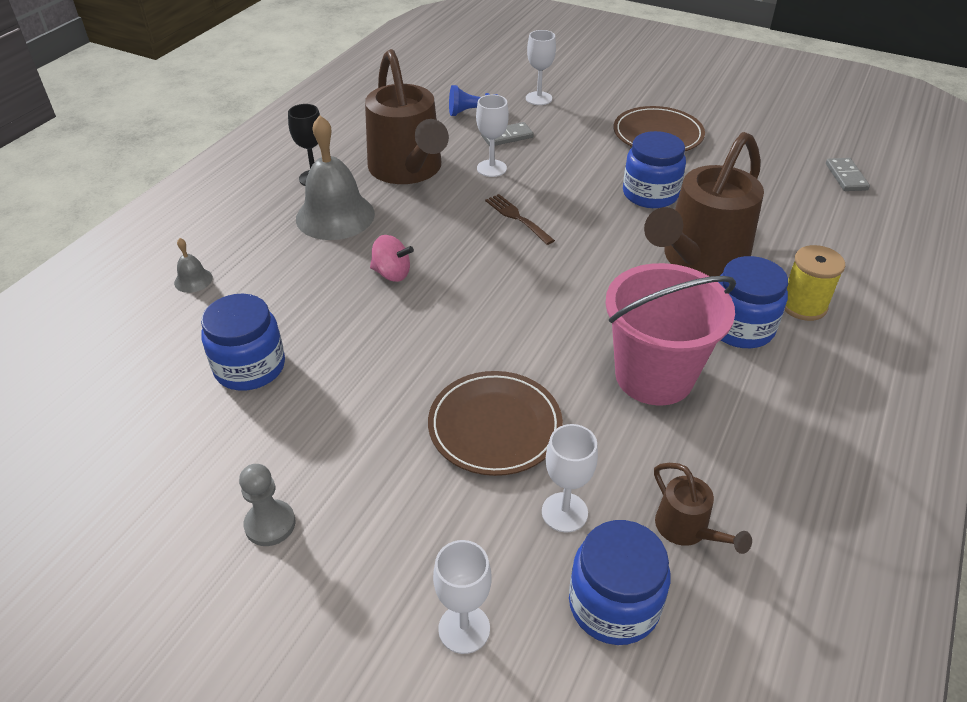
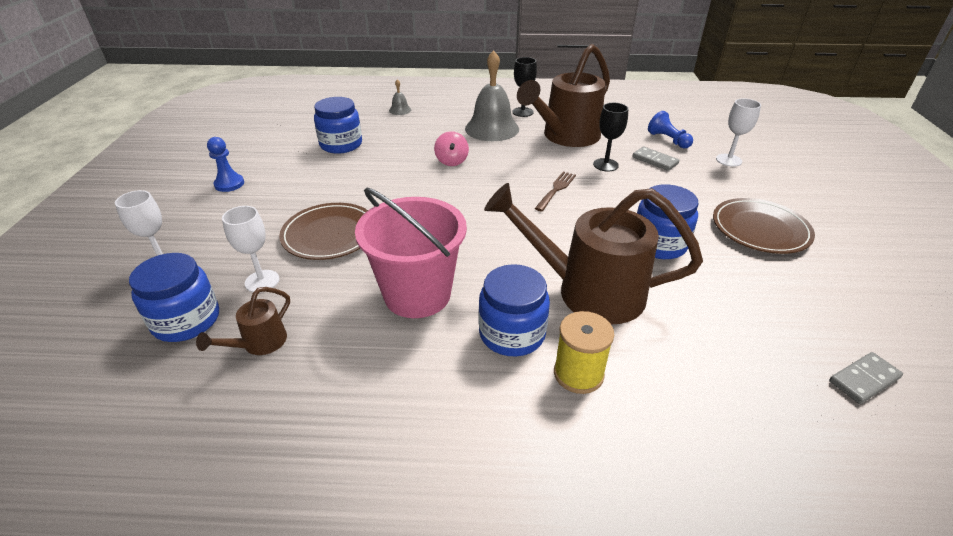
camera: 65 degrees right, 5 degrees down
grey pawn [239,464,296,546] -> blue pawn [207,137,244,192]
white goblet [476,95,509,177] -> black goblet [593,103,628,171]

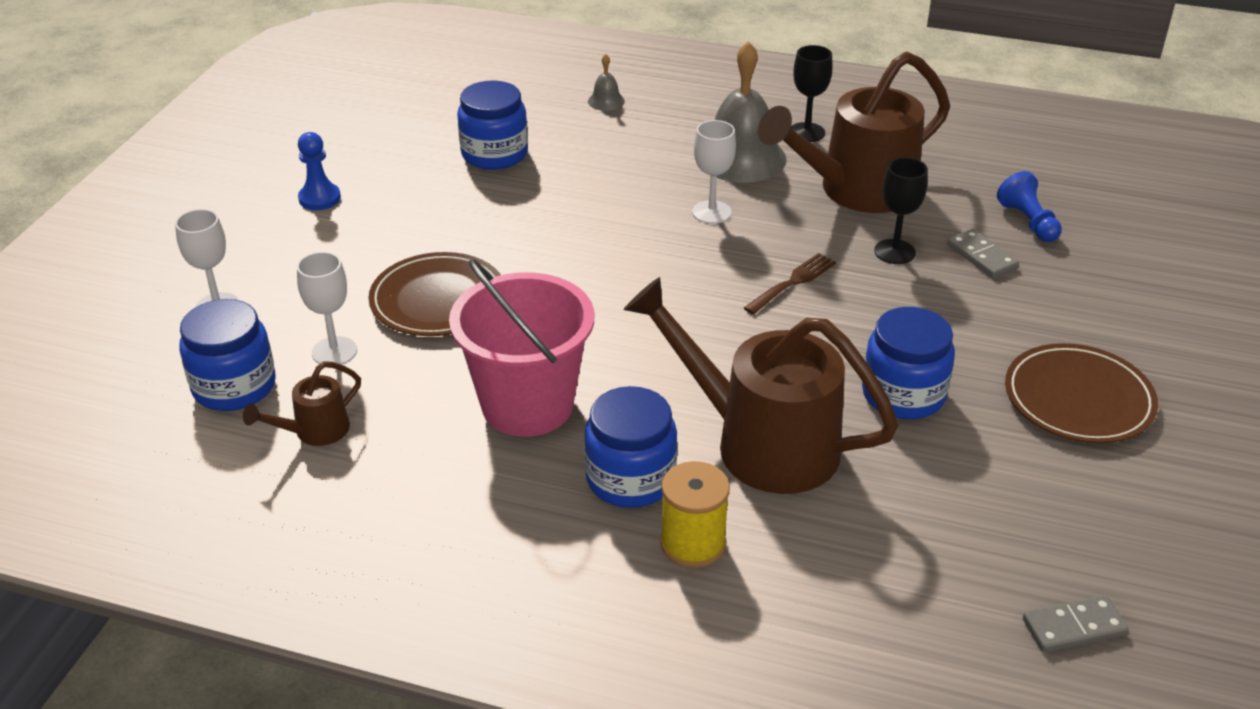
camera: 15 degrees right, 0 degrees up
pink spinning top [434,131,469,166] -> none
white goblet [716,98,761,167] -> white goblet moved to [692,120,736,224]

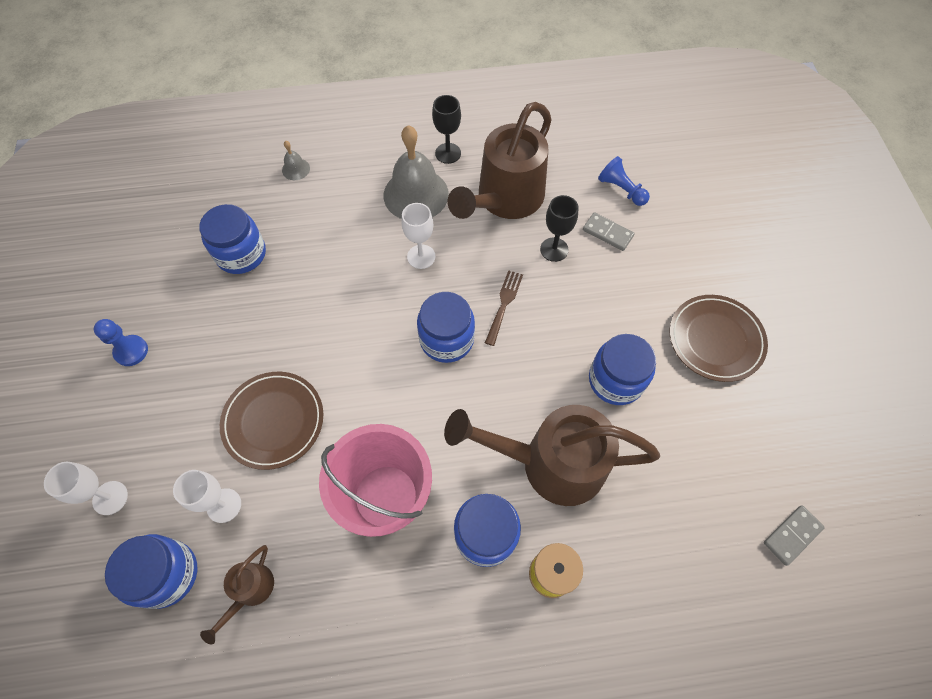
camera: 25 degrees left, 25 degrees up
none -> blue jar [417,292,475,363]

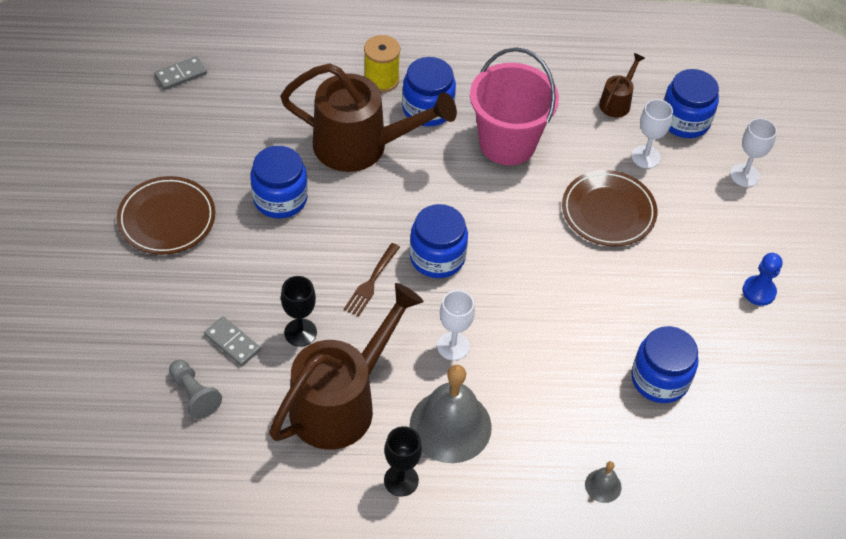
camera: 175 degrees left, 10 degrees down
blue pawn [598,156,650,206] -> grey pawn [169,360,222,419]

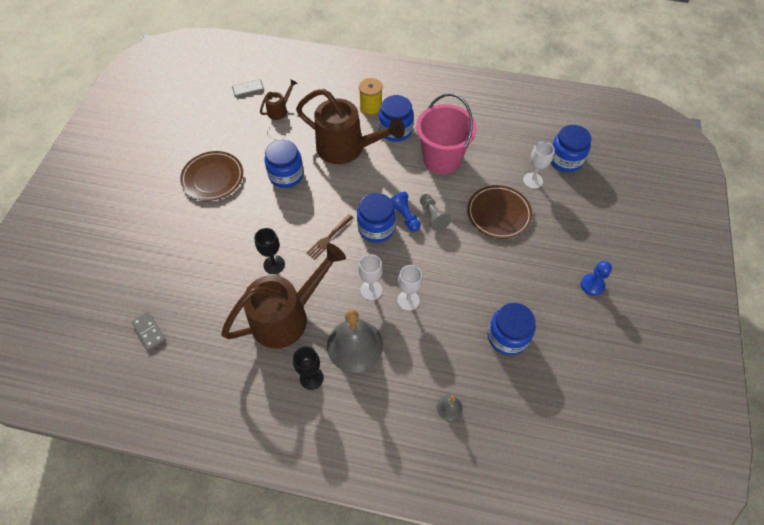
camera: 15 degrees right, 5 degrees up
grey pawn [169,360,222,419] -> grey pawn moved to [420,194,451,230]
grey domino [204,316,261,366] -> grey domino moved to [131,312,166,351]
brown watering can [599,53,645,118] -> brown watering can moved to [260,79,298,120]
white goblet [730,118,777,187] -> white goblet moved to [397,265,423,311]
none -> blue pawn [391,192,421,232]

